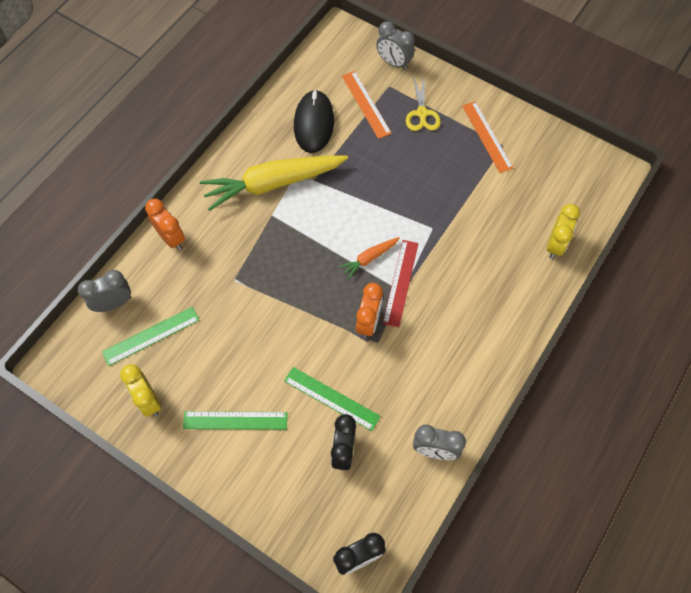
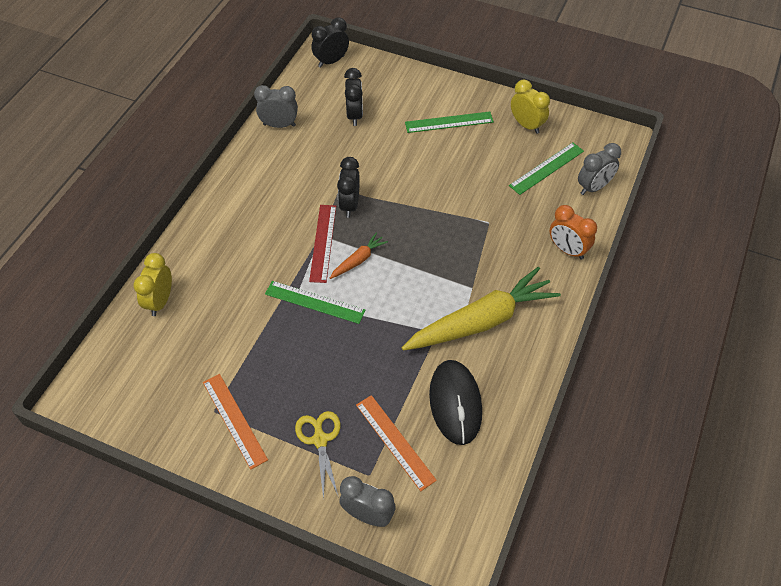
camera: 170 degrees right, 10 degrees down
green ruler [284,367,381,431] -> green ruler moved to [265,281,365,324]
orange clock [356,283,383,339] -> black clock [337,157,360,218]

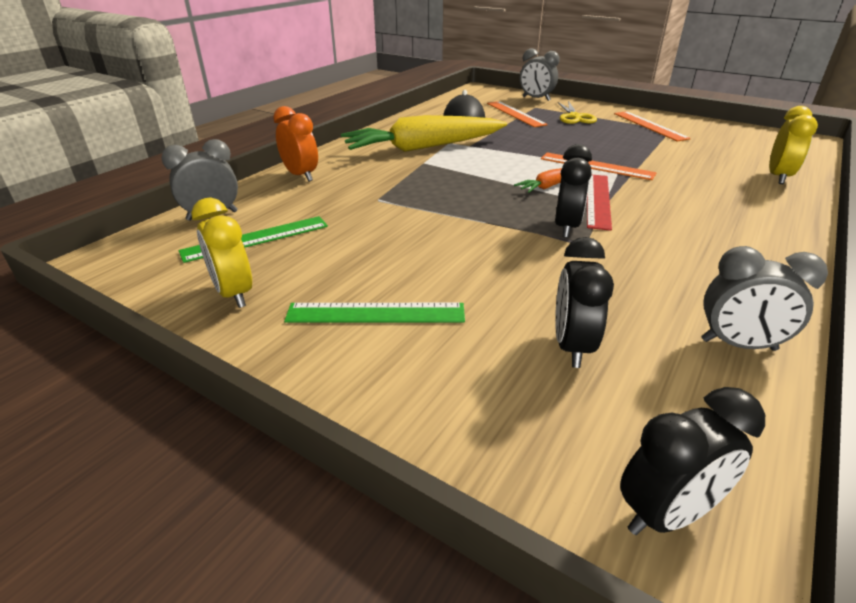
camera: 170 degrees left, 20 degrees down
green ruler [265,281,365,324] -> orange ruler [541,152,657,180]

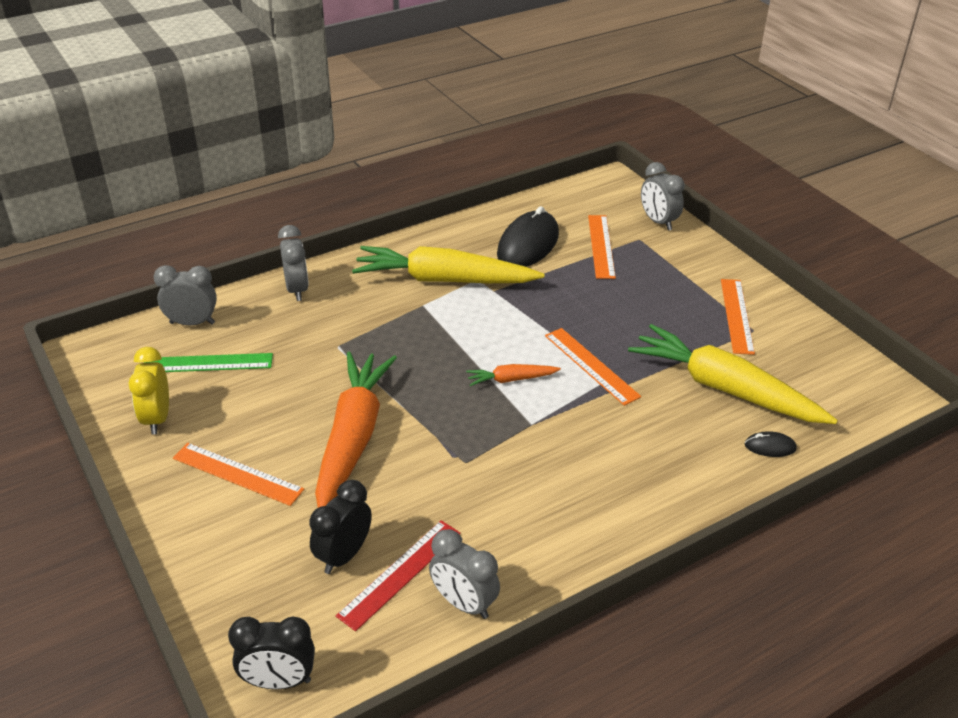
camera: 25 degrees right, 5 degrees up
orange clock [273,106,318,182] -> grey clock [278,225,309,301]
green ruler [284,303,465,323] -> orange ruler [173,443,304,506]
black clock [555,144,592,238] -> none
yellow scissors [558,101,597,124] -> none
red ruler [587,175,612,231] -> red ruler moved to [336,520,461,631]
yellow clock [769,106,818,184] -> black mouse [745,431,797,457]
none -> orange carrot [315,351,397,508]
none -> yellow carrot [628,324,838,424]

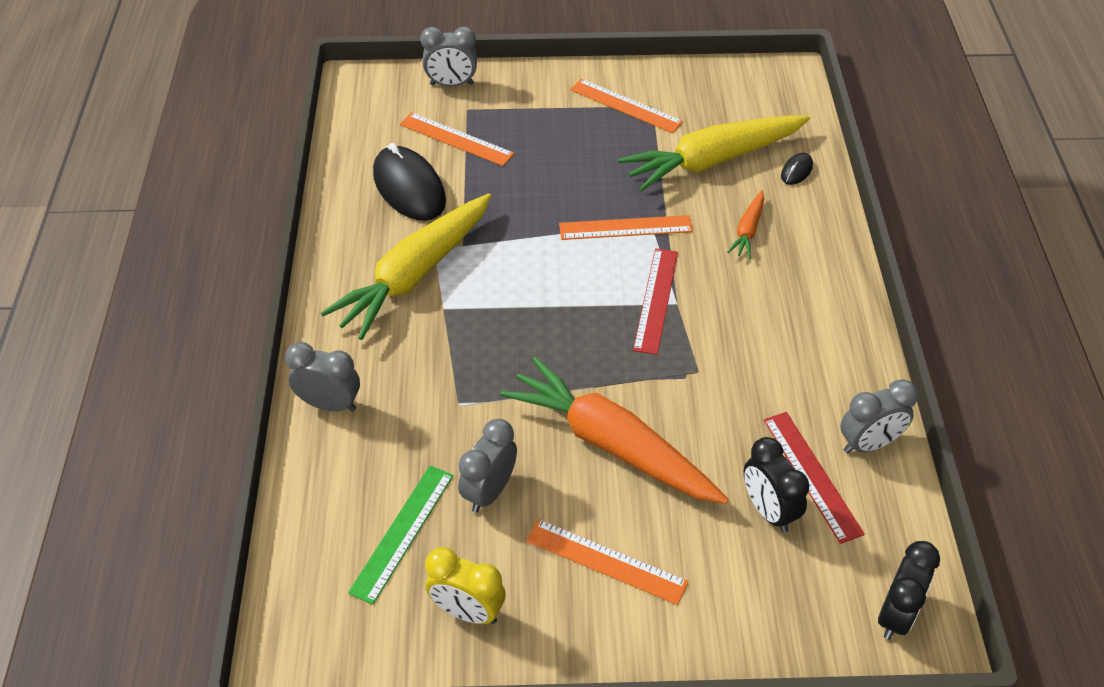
camera: 60 degrees left, 10 degrees up
grey clock [154,265,217,325] -> grey clock moved to [458,419,517,513]
orange ruler [173,443,304,506] -> orange ruler turned 60 degrees clockwise [526,519,688,605]
orange carrot [466,364,561,386] -> orange carrot moved to [727,190,764,259]
none -> red ruler [633,248,678,355]

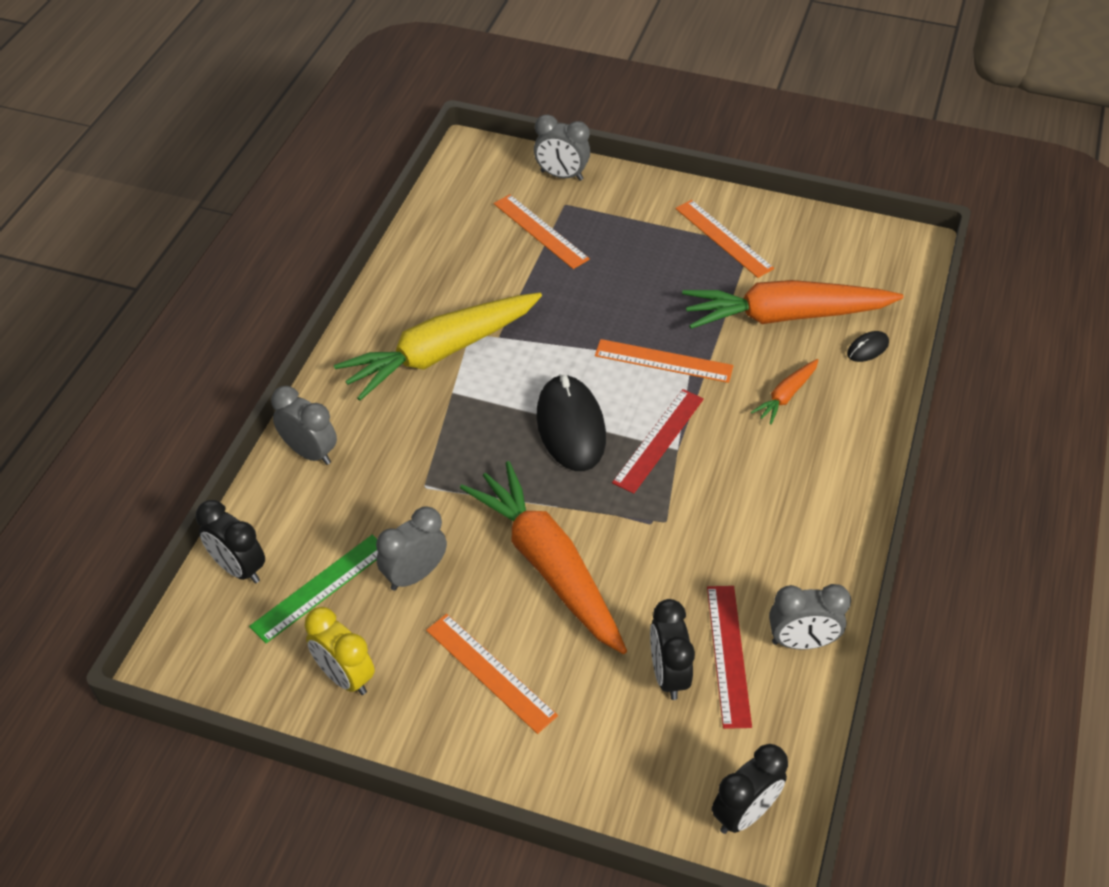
camera: 20 degrees right, 0 degrees up
black mouse [373,143,446,221] -> black mouse moved to [536,374,606,471]
yellow carrot [618,115,810,192] -> orange carrot [682,280,904,329]
none -> black clock [196,500,265,583]

